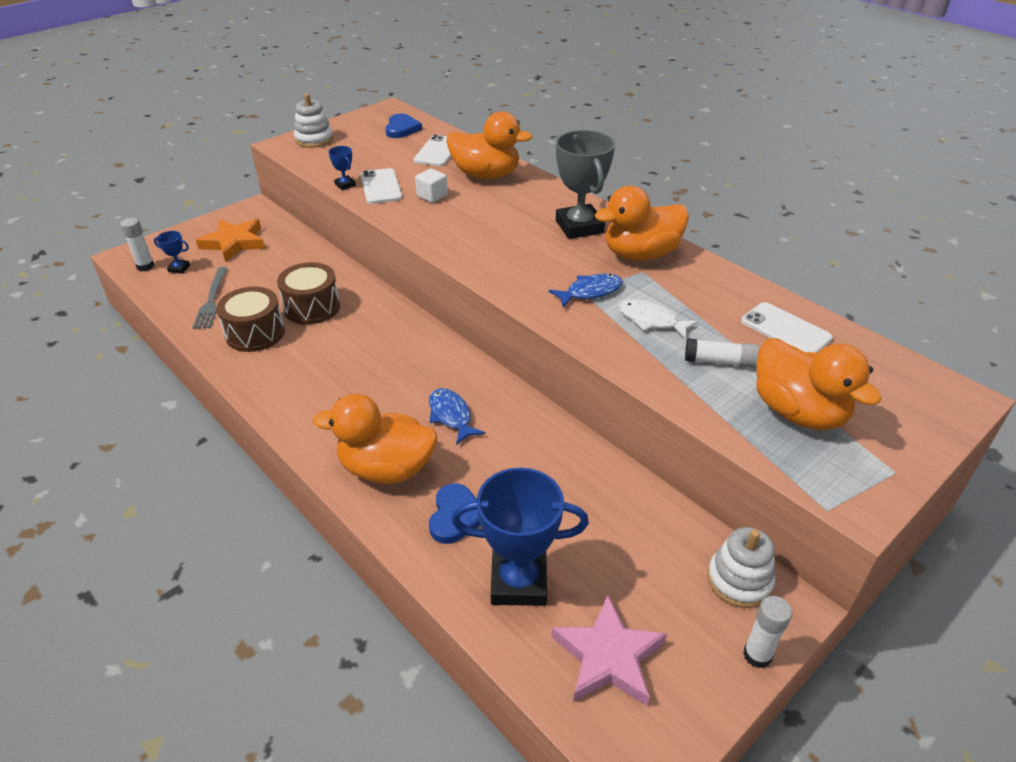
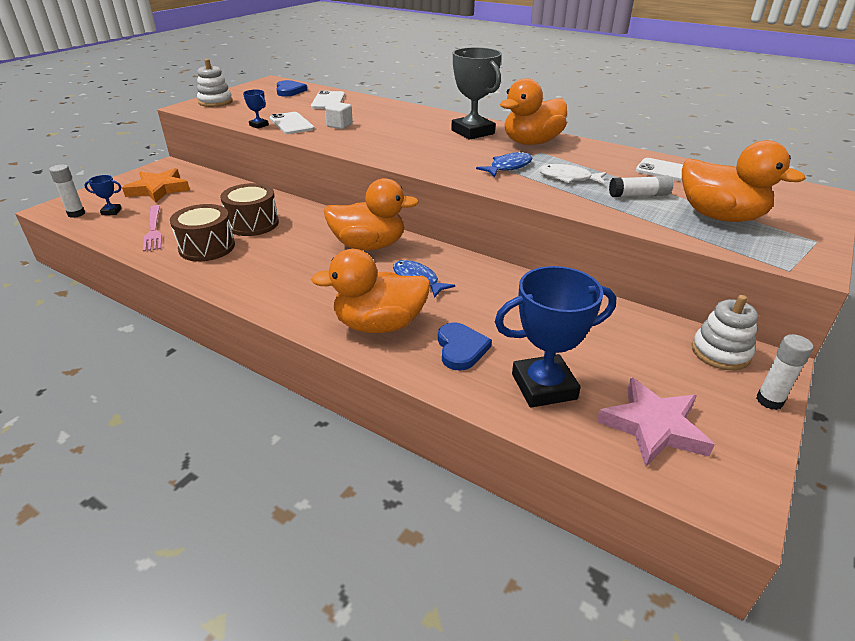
camera: 15 degrees left, 5 degrees down
grey fork [192,267,227,329] -> pink fork [143,205,162,252]
orange duck [446,111,533,179] -> orange duck moved to [324,178,419,250]

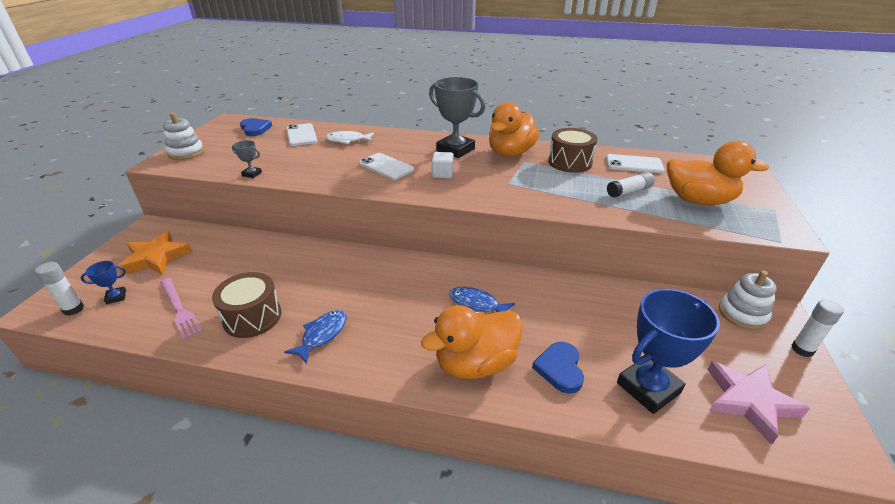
camera: 20 degrees left, 0 degrees up
brown drum [220,183,279,236] -> brown drum moved to [548,128,597,173]
blue trophy [243,90,269,129] -> grey trophy [232,140,262,178]
white phone [270,112,314,134] -> white phone moved to [359,153,414,180]
orange duck [324,178,419,250] -> none
white cube [325,102,353,129] -> white cube moved to [432,152,454,178]
blue heart [438,322,492,371] -> blue heart turned 150 degrees counterclockwise [532,342,584,394]
blue fish [476,151,533,177] -> blue fish moved to [284,310,347,364]
white fish [539,164,607,184] -> white fish moved to [325,131,374,144]

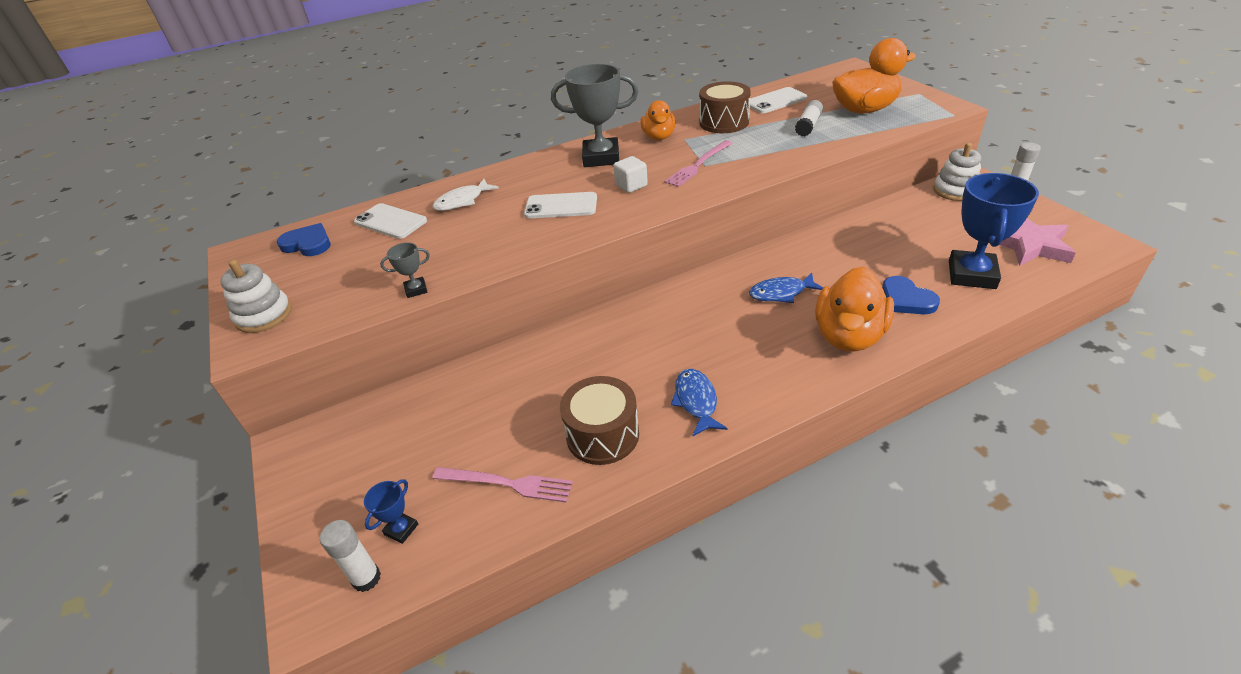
camera: 35 degrees left, 5 degrees up
orange star [118,231,192,275] -> none
orange duck [489,102,539,157] -> orange duck [640,100,675,140], size x0.62
none -> pink fork [664,140,733,187]

